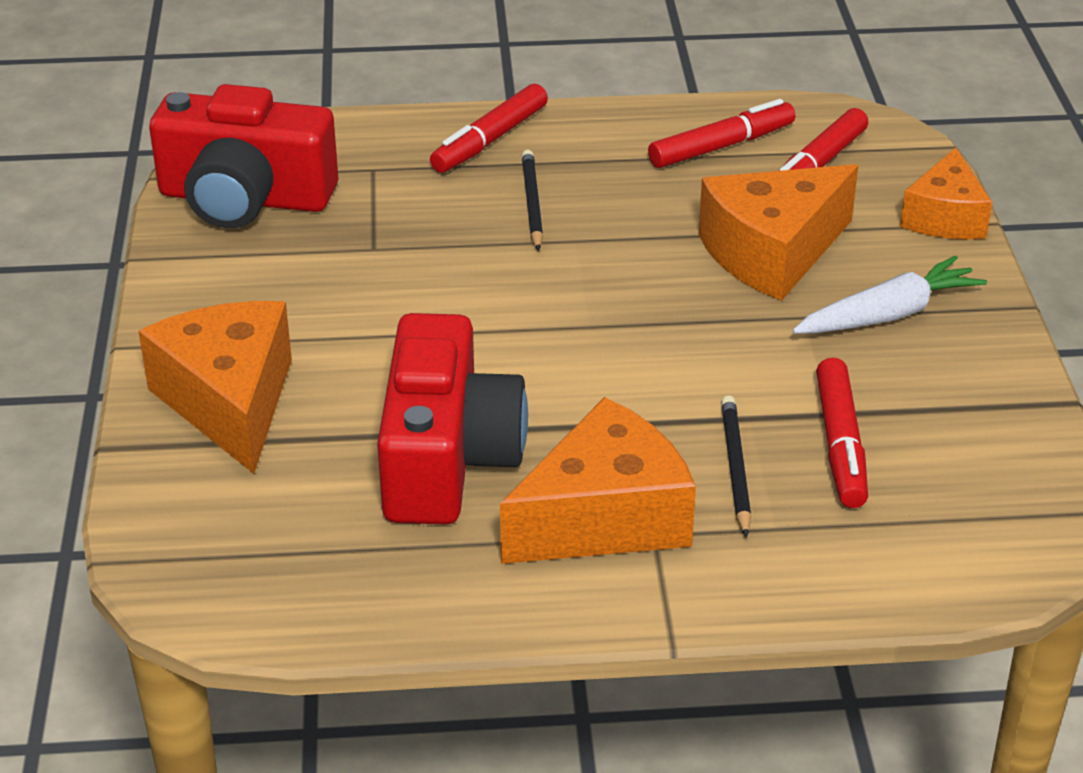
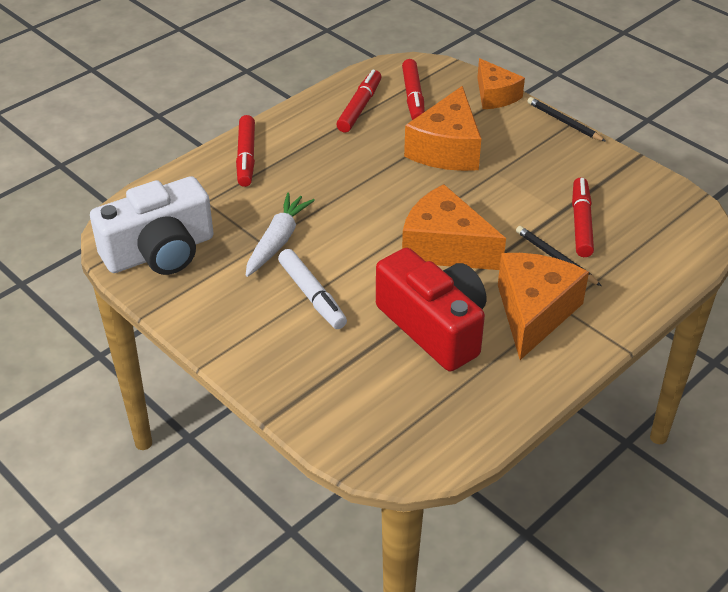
camera: 40 degrees left, 5 degrees up
orange cheese [138,301,292,474] -> orange cheese moved to [402,184,506,270]
red camera [149,84,338,228] -> white camera [90,176,214,275]
black pencil [522,150,543,251] -> black pencil moved to [527,97,606,142]
white carrot [792,255,987,334] -> white carrot moved to [245,193,315,277]
red marker [816,358,868,508] -> red marker turned 135 degrees counterclockwise [572,177,594,257]
none -> white marker [278,249,347,329]

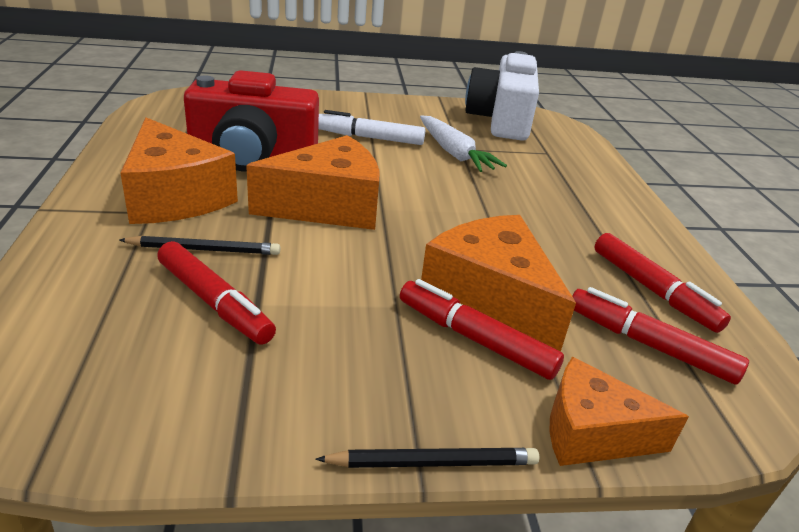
camera: 125 degrees right, 10 degrees down
red marker [236,115,255,187] -> red marker moved to [400,279,564,380]

